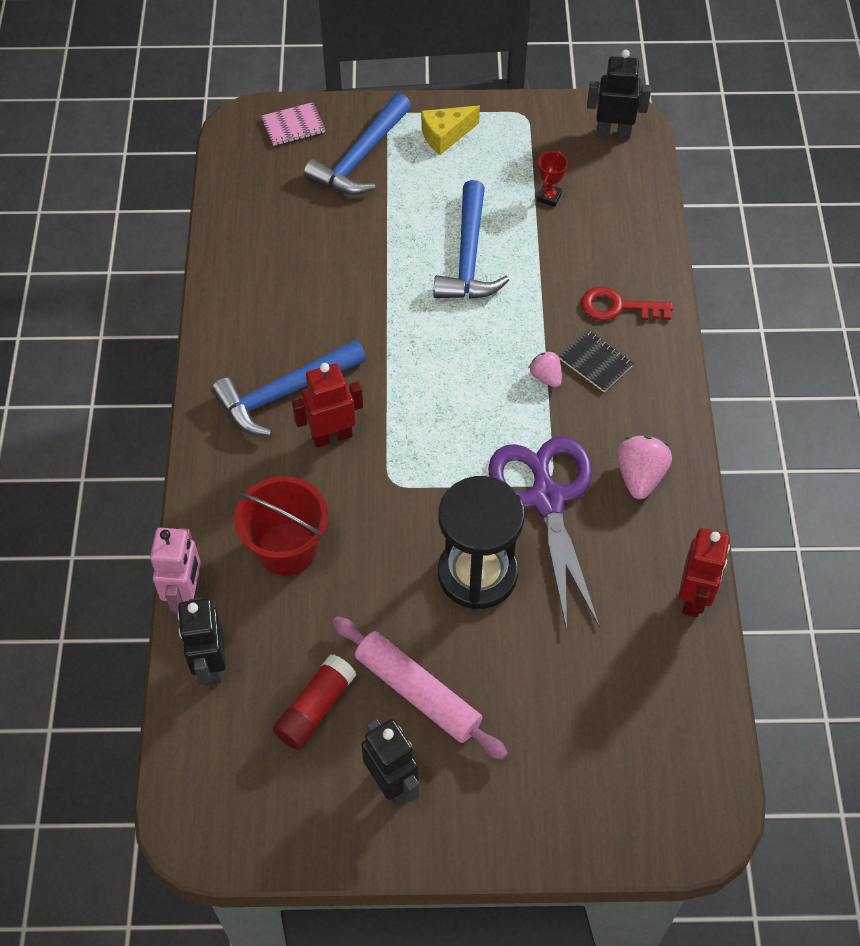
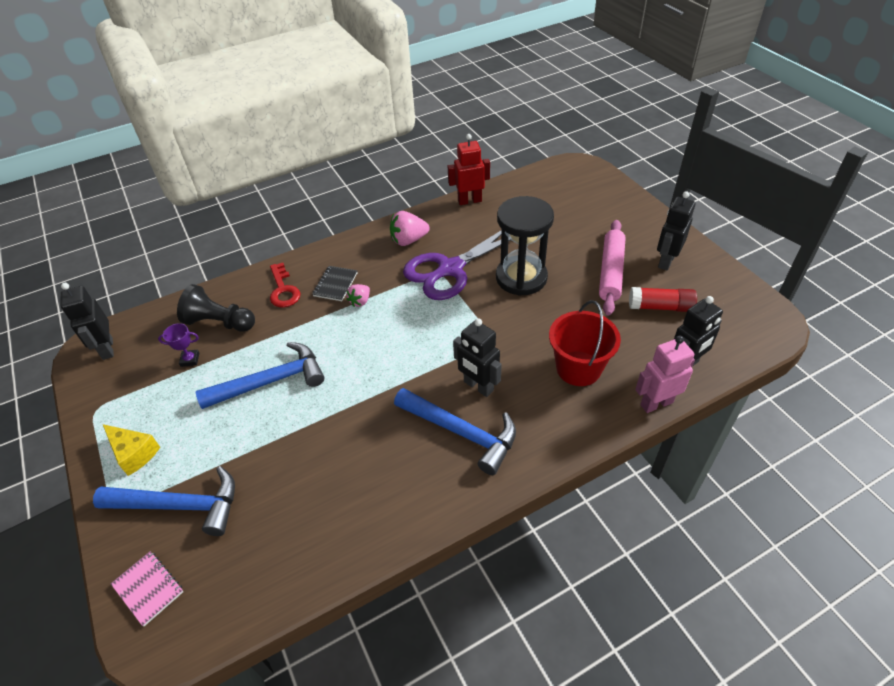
camera: 115 degrees left, 10 degrees down
red robot [292,363,363,448] -> black robot [453,318,502,397]
red trophy [537,151,568,207] -> purple trophy [158,323,199,367]
none -> black pawn [177,284,255,332]

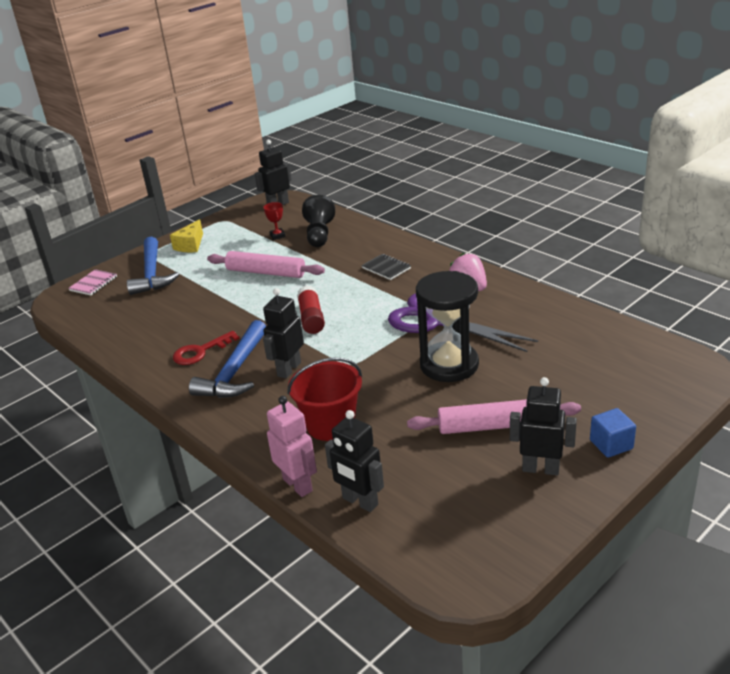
camera: 75 degrees right, 15 degrees down
purple trophy [158,323,199,367] -> red trophy [264,202,286,240]
blue hammer [196,342,324,409] -> pink rolling pin [207,251,325,278]
red key [270,263,300,308] -> red key moved to [173,331,240,365]
black notebook [312,266,358,301] -> black notebook turned 45 degrees clockwise [361,254,411,280]
pink strawberry [347,284,370,307] -> none
red robot [448,134,490,205] -> none
red glue stick [629,287,697,312] -> red glue stick moved to [297,285,325,334]
none -> blue cube [590,408,636,458]

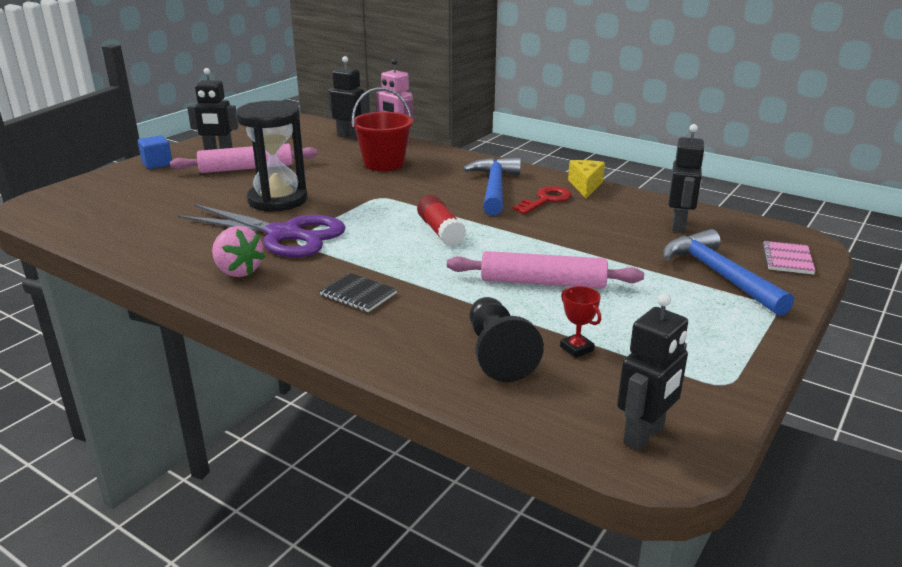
camera: 165 degrees right, 5 degrees down
yellow cheese [170,219,203,252] -> yellow cheese moved to [568,160,605,199]
black robot [263,288,304,379] -> black robot moved to [669,124,705,232]

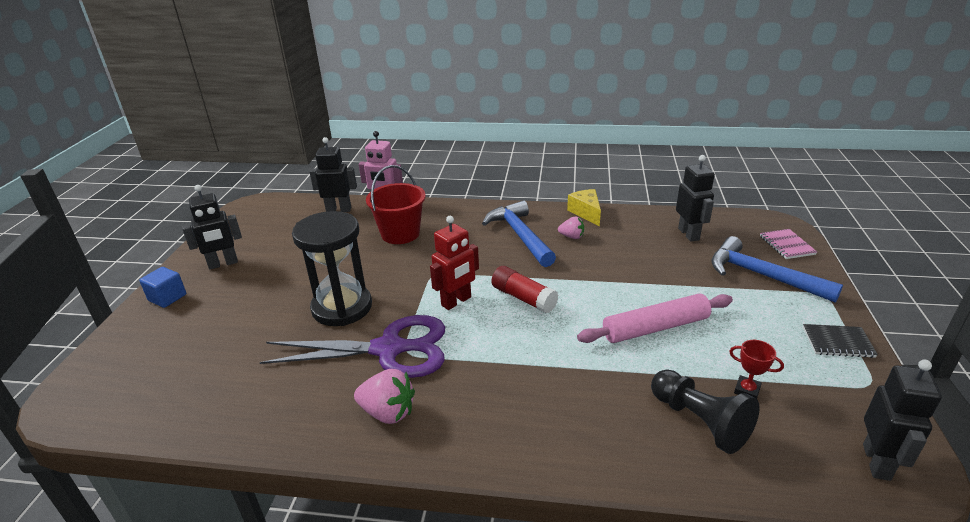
camera: 25 degrees left, 5 degrees up
pink rolling pin [170,144,318,173] -> none
black notebook [320,273,397,312] -> black notebook moved to [803,324,878,358]
red key [513,186,572,214] -> pink strawberry [558,216,584,239]
none -> red robot [430,216,479,310]

